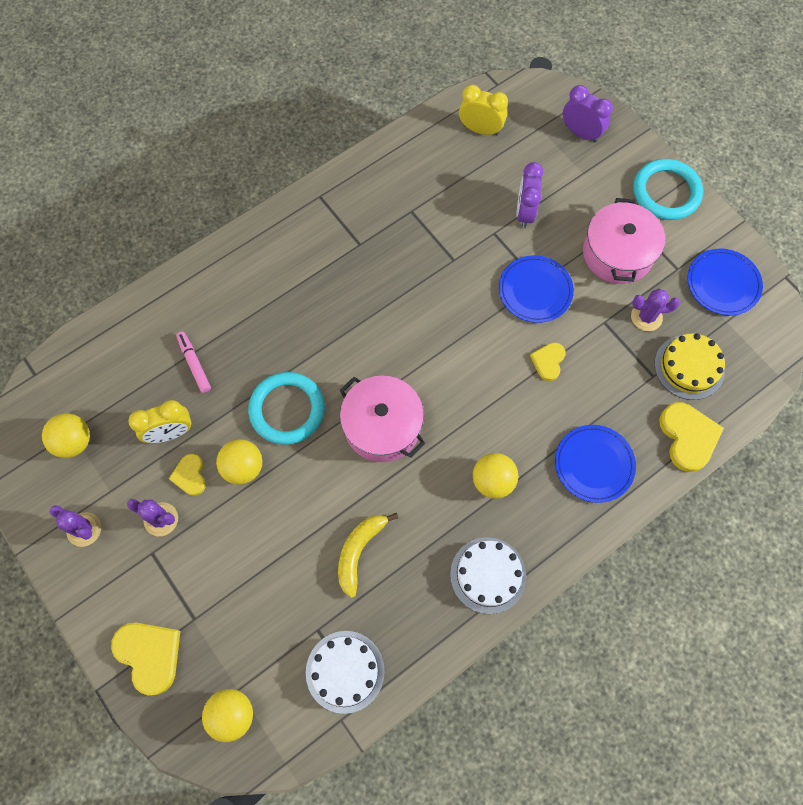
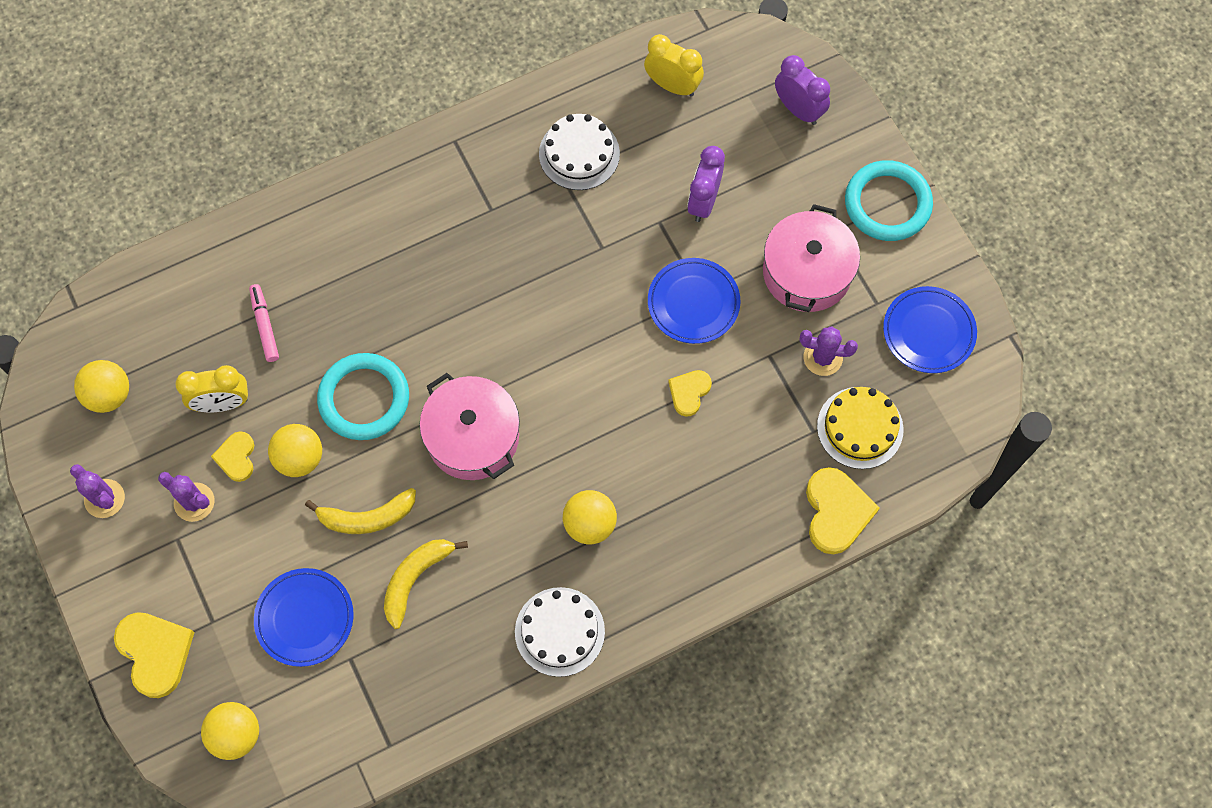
camera: 10 degrees right, 0 degrees up
white cake [306,631,385,714] -> white cake moved to [539,114,620,190]
blue plate [555,425,636,503] -> blue plate moved to [254,568,353,667]
none -> yellow banana [305,488,416,534]

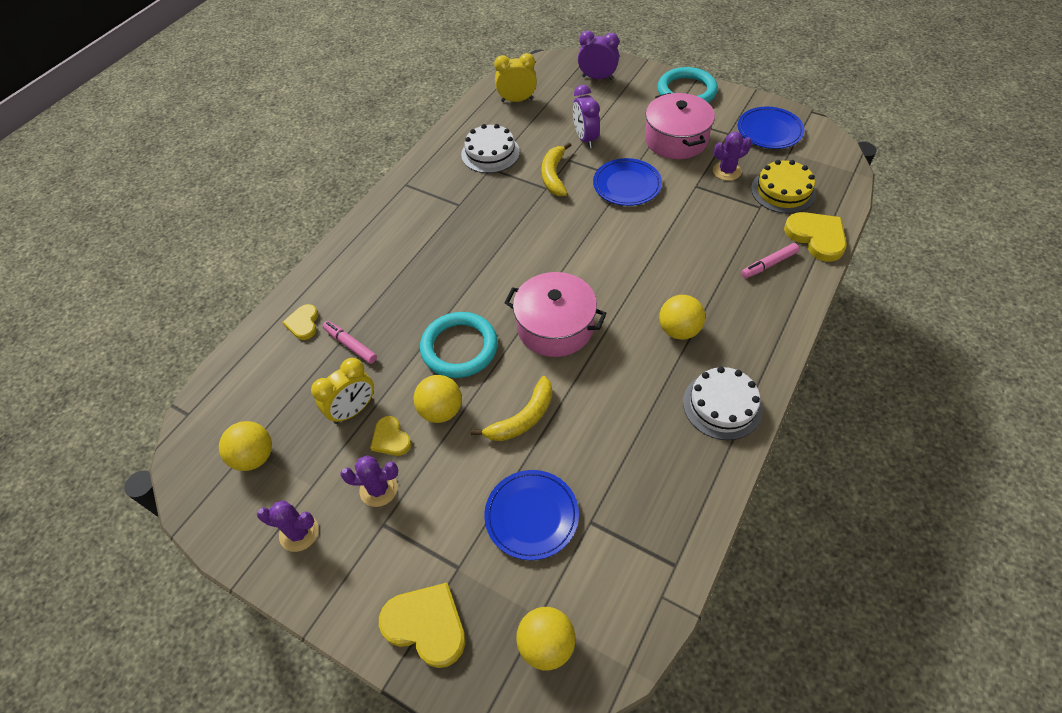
camera: 30 degrees left, 15 degrees down
yellow banana [384,539,468,629] -> yellow banana moved to [542,142,571,196]
yellow heart [668,370,712,417] -> yellow heart moved to [282,304,318,340]
none -> pink marker [741,243,799,278]

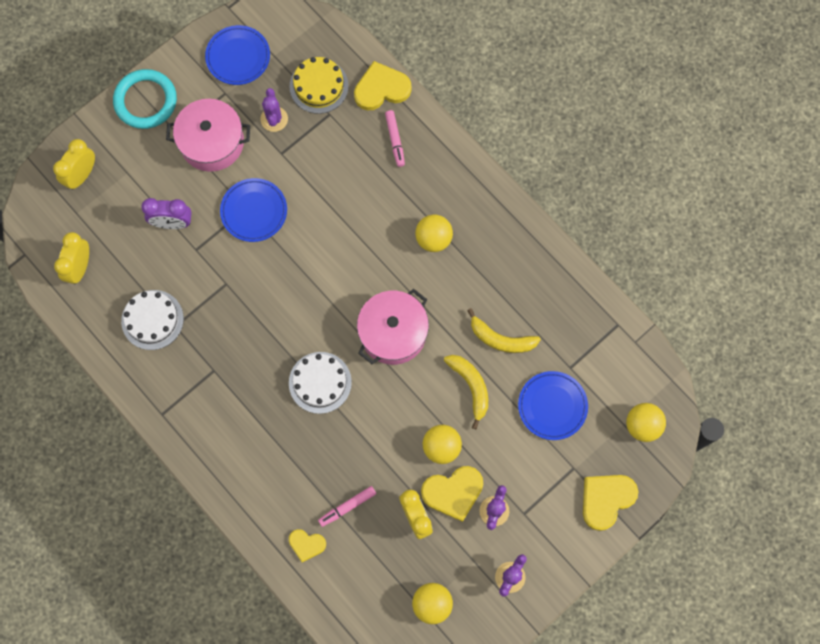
camera: 75 degrees left, 20 degrees up
yellow heart [370,416,411,456] -> yellow heart [421,466,483,522], size x1.69
turquoise ring [420,312,498,378] -> none
yellow banana [542,142,571,196] -> yellow banana moved to [467,308,541,353]
purple clock [578,31,619,80] -> yellow clock [53,139,95,190]
white cake [683,366,763,440] -> white cake moved to [289,352,352,414]

